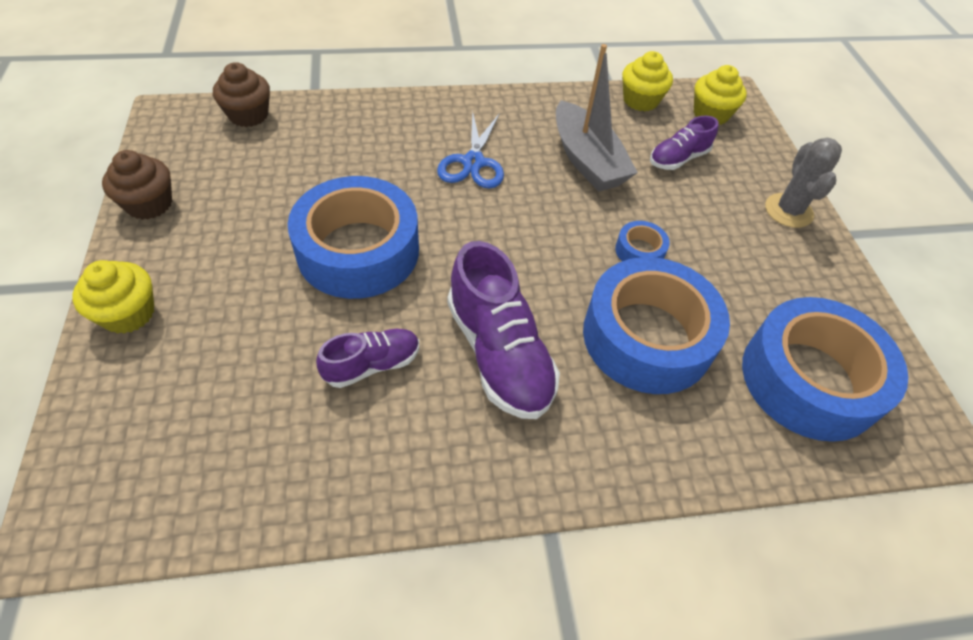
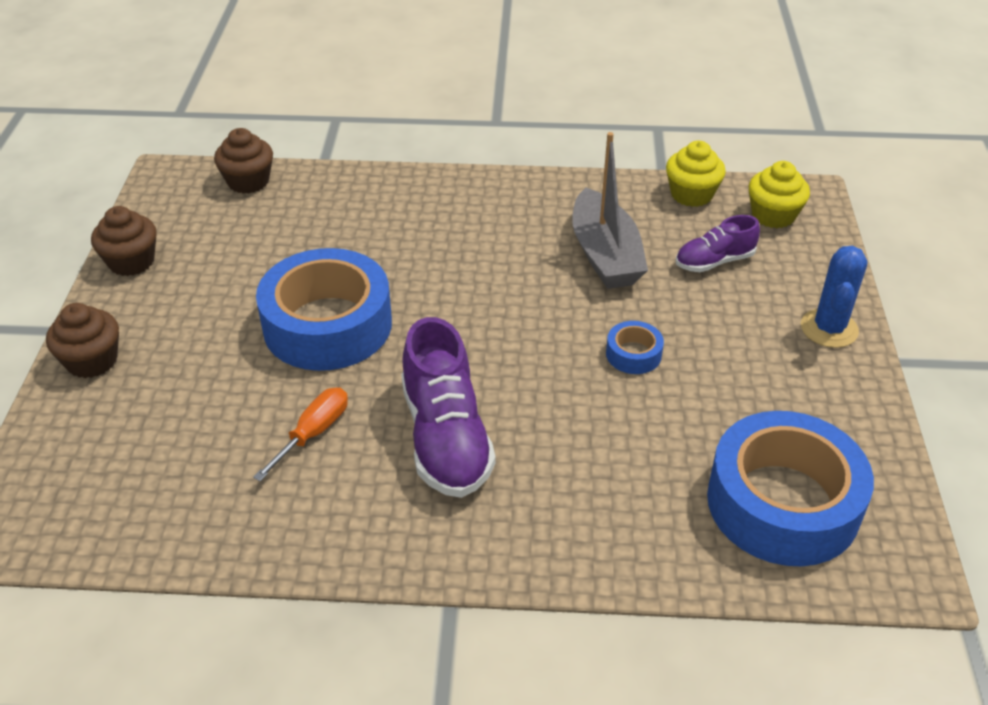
camera: 15 degrees right, 10 degrees down
yellow cupcake [72,260,154,334] -> brown cupcake [46,303,119,378]
purple shoe [316,329,419,388] -> orange screwdriver [253,388,348,481]
blue scissors [437,110,504,189] -> none
blue tape [583,257,730,394] -> none
grey cactus [765,138,842,228] -> blue cactus [801,246,867,348]

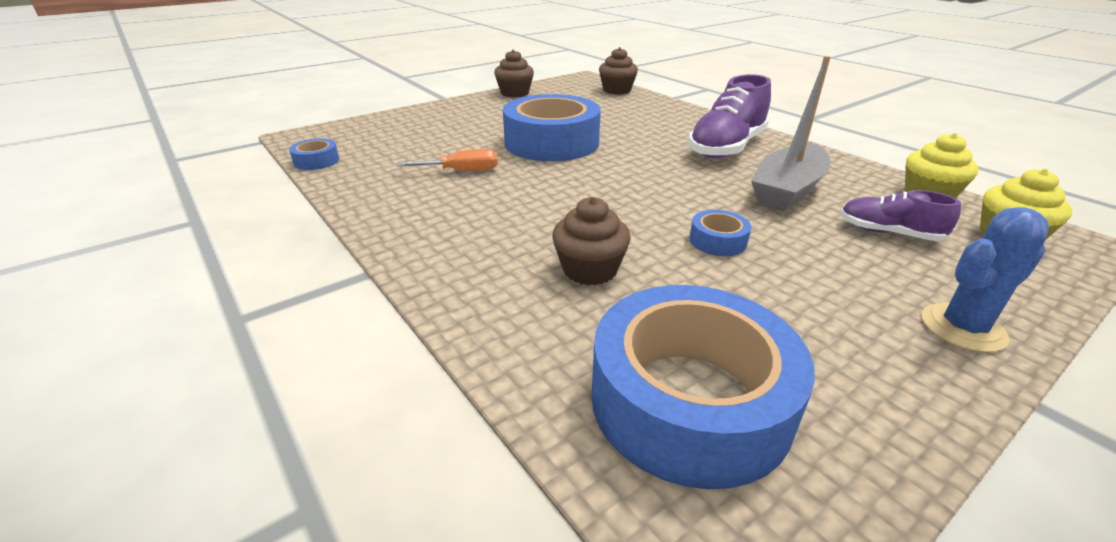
camera: 50 degrees right, 10 degrees down
brown cupcake [46,303,119,378] -> brown cupcake moved to [552,197,631,285]
purple shoe [401,317,496,498] -> purple shoe moved to [688,74,771,158]
none -> blue tape [289,138,339,170]

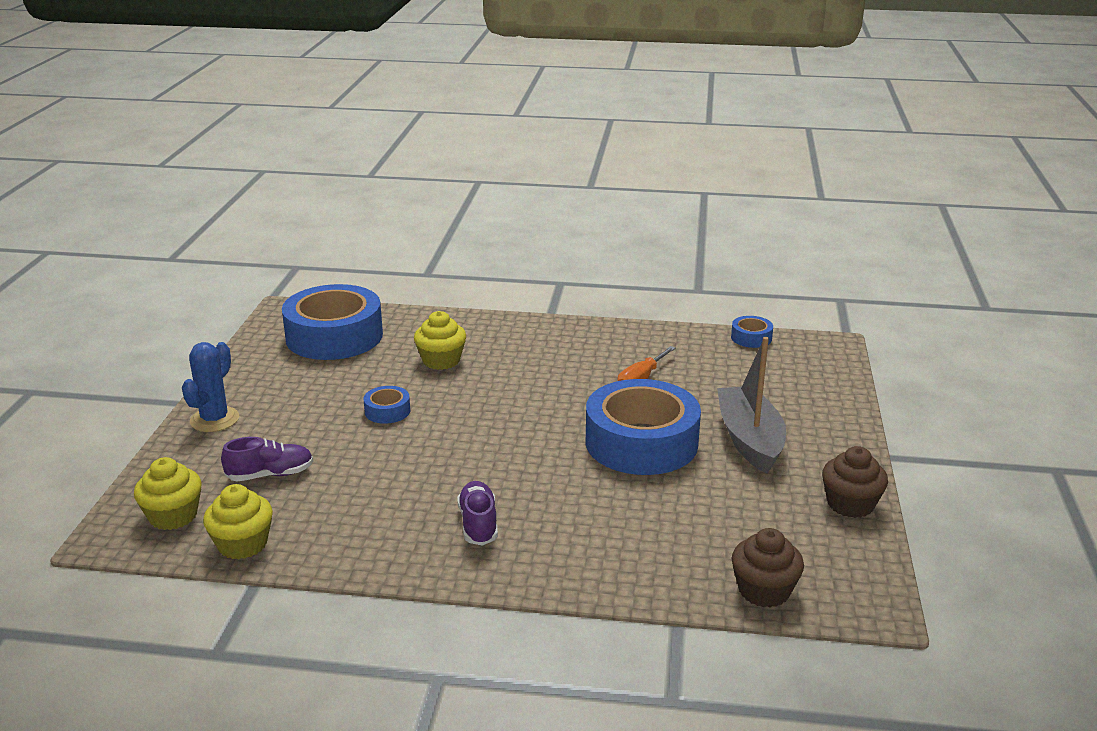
camera: 135 degrees right, 5 degrees down
brown cupcake [552,197,631,285] -> yellow cupcake [414,311,466,370]
purple shoe [688,74,771,158] -> purple shoe [457,481,498,546], size x0.57
grey boat [751,56,831,212] -> grey boat moved to [717,337,786,474]

